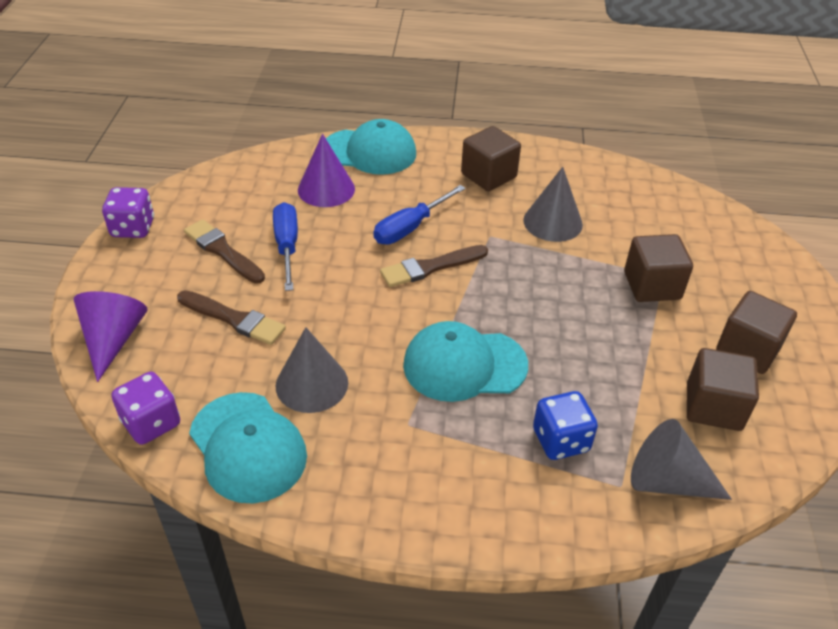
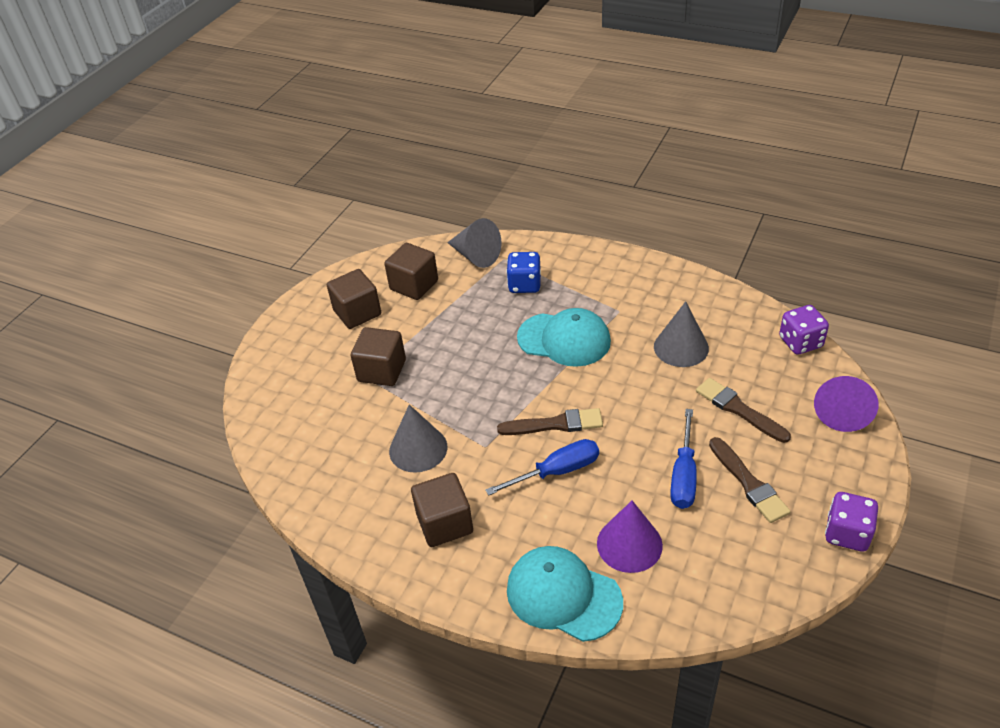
camera: 155 degrees left, 0 degrees up
turquoise cap [189,392,307,503] -> none

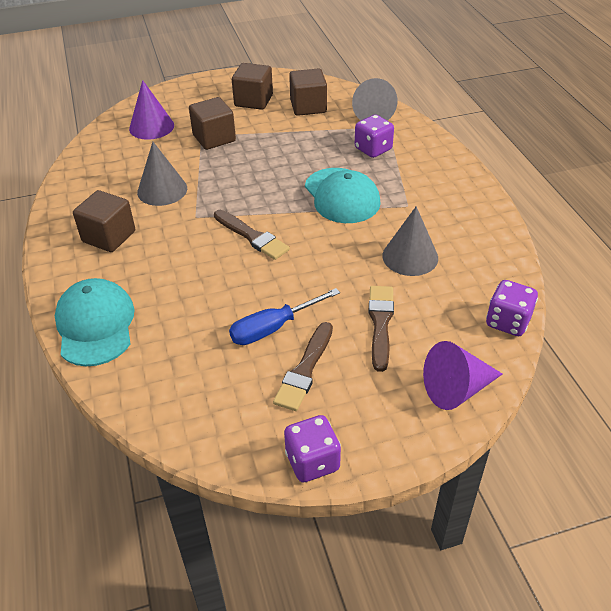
camera: 45 degrees right, 0 degrees up
blue screwdriver [485,439,599,496] -> none
blue dice [506,252,541,293] -> purple dice [355,115,394,158]
purple cone [597,501,663,573] -> purple cone moved to [129,80,174,140]

